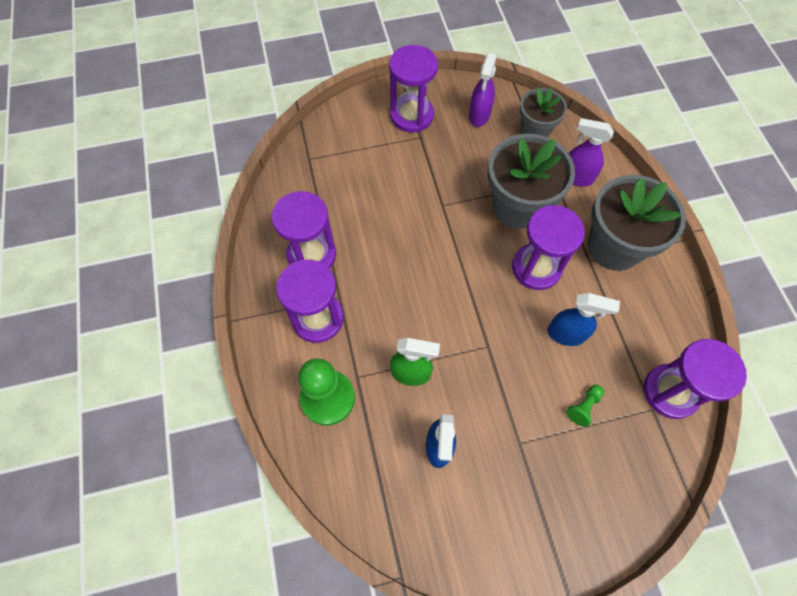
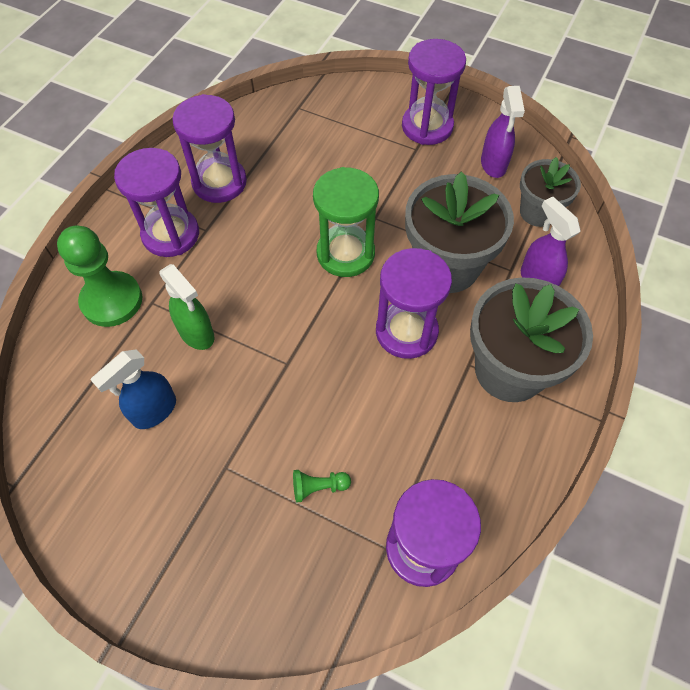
camera: 40 degrees right, 5 degrees down
purple spray bottle [469,53,497,127] -> purple spray bottle turned 60 degrees counterclockwise [481,86,525,178]
blue spray bottle [547,293,620,346] -> none
none -> green hourglass [313,167,379,277]

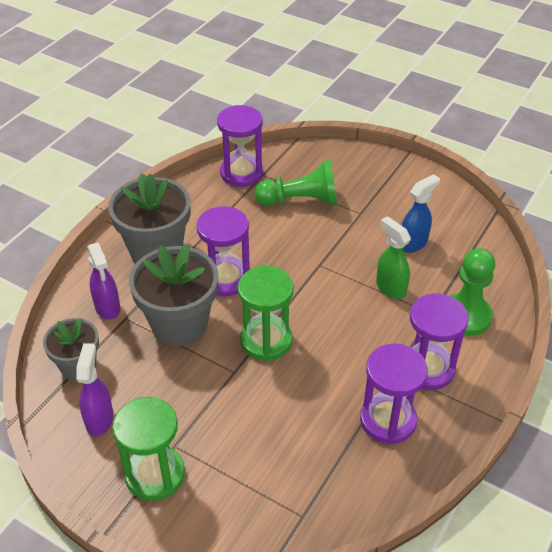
camera: 175 degrees left, 15 degrees down
green pawn [293,470,351,503] -> green pawn [254,160,337,206], size x2.24
purple hourglass [402,39,466,145] -> green hourglass [112,397,185,501]

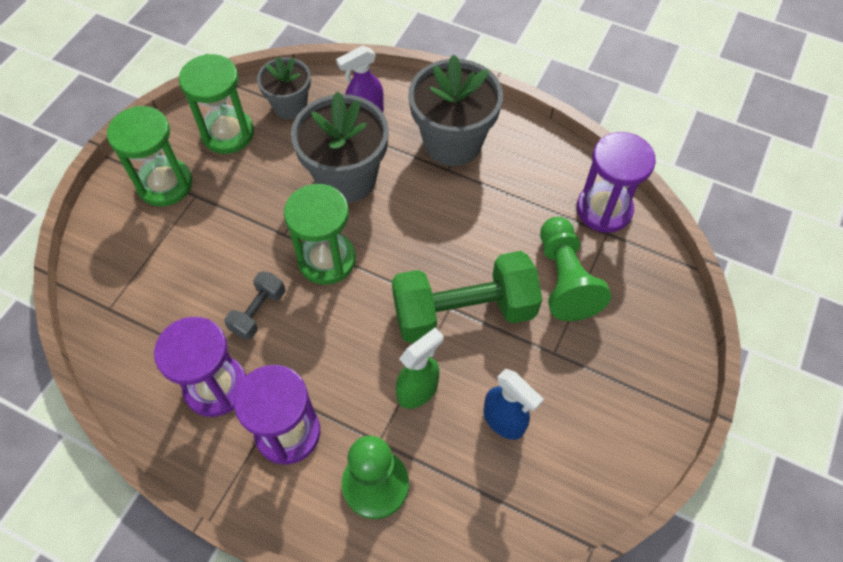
camera: 85 degrees right, 15 degrees up
purple spray bottle [76,343,113,437] -> green hourglass [179,54,254,154]
purple hourglass [197,206,250,296] -> none
none -> grey dumbbell [224,271,285,340]
none -> green dumbbell [392,251,542,343]

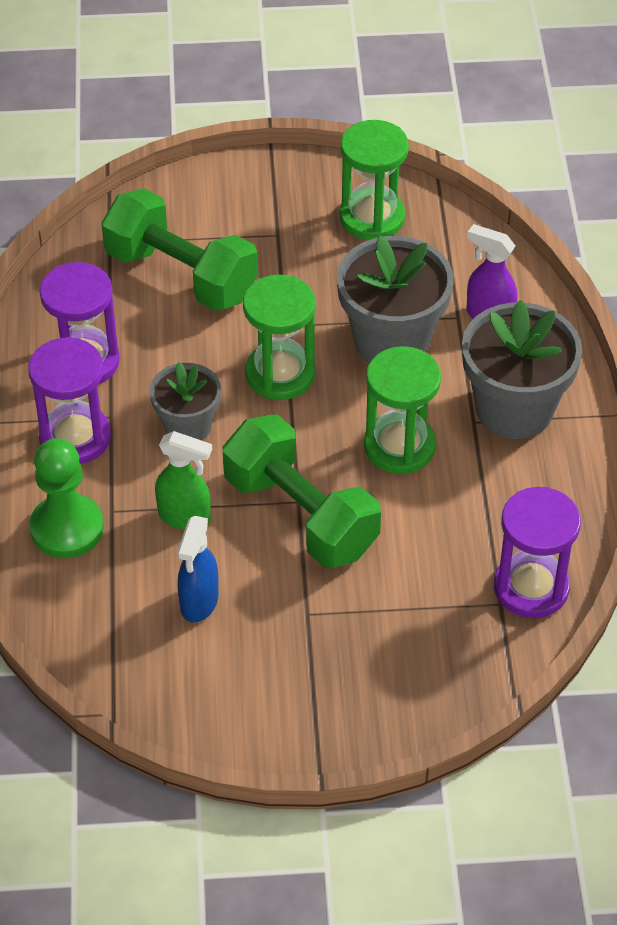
camera: 60 degrees right, 10 degrees down
green hourglass [107,106,192,207] -> green hourglass moved to [364,346,441,474]
grey dumbbell [224,271,285,340] -> none
grey flower pot [257,56,311,119] -> grey flower pot moved to [149,362,221,441]
green pawn [540,217,611,321] -> none
none -> green dumbbell [101,188,258,311]

